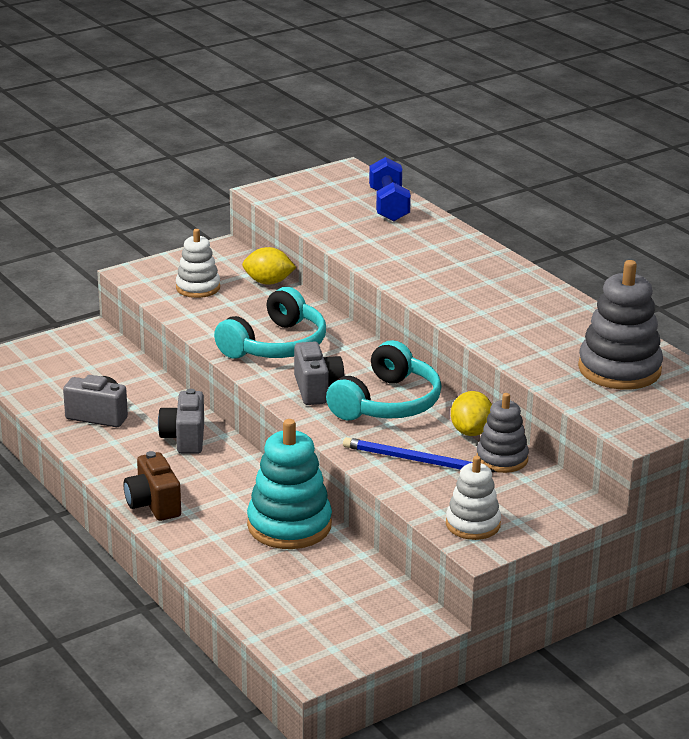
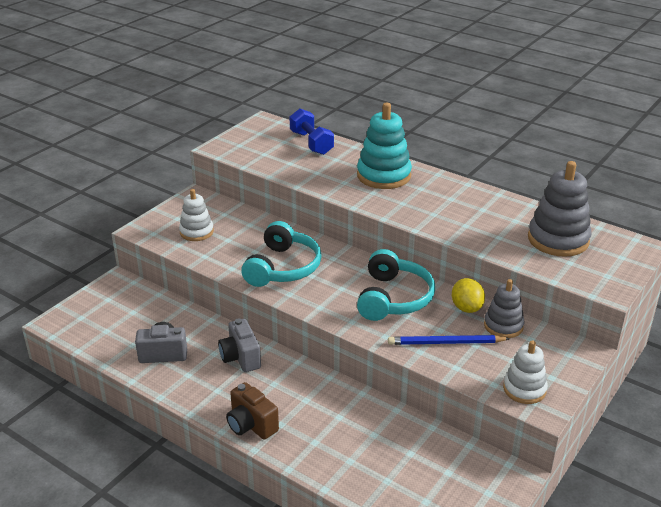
camera: 20 degrees left, 5 degrees up
yellow lemon [242,247,296,285] -> none
turquoise stacking toy [247,419,332,549] -> turquoise stacking toy moved to [357,103,412,189]
grey camera [294,341,344,405] -> none

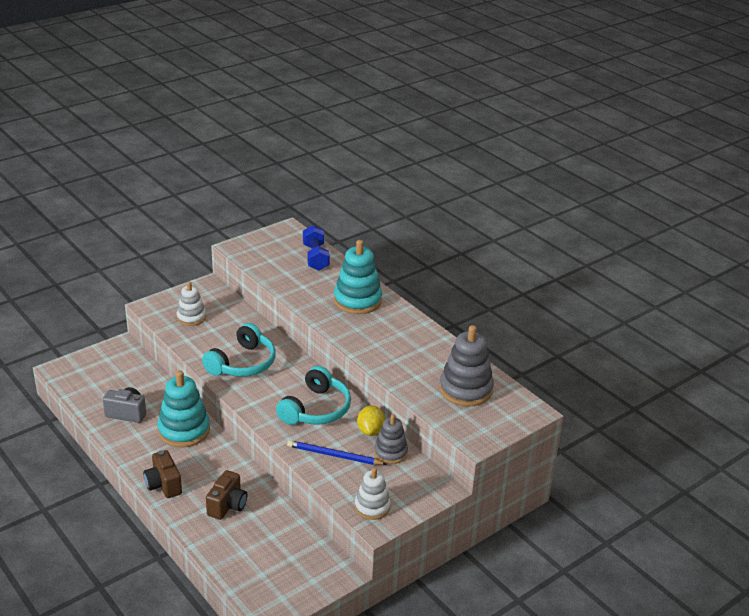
camera: 15 degrees right, 0 degrees up
grey camera [218,318,261,372] -> turquoise stacking toy [157,371,210,448]
none -> brown camera [206,470,247,520]

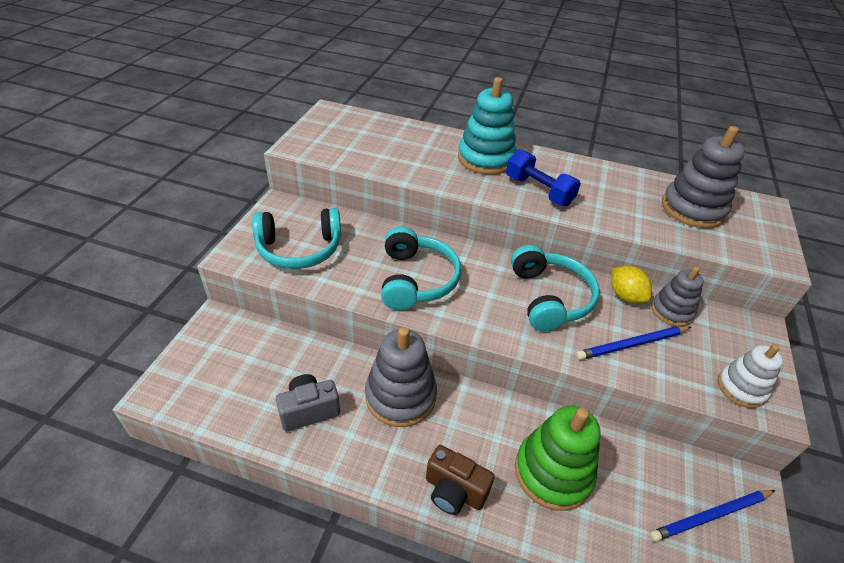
camera: 35 degrees left, 10 degrees up
turquoise stacking toy [157,371,210,448] -> grey stacking toy [365,327,437,427]
white stacking toy [177,282,206,326] -> turquoise headphones [252,208,341,269]
brown camera [206,470,247,520] -> green stacking toy [515,406,601,511]
blue dumbbell [303,225,330,271] -> blue dumbbell moved to [506,149,581,206]
none -> blue pencil [650,490,775,542]

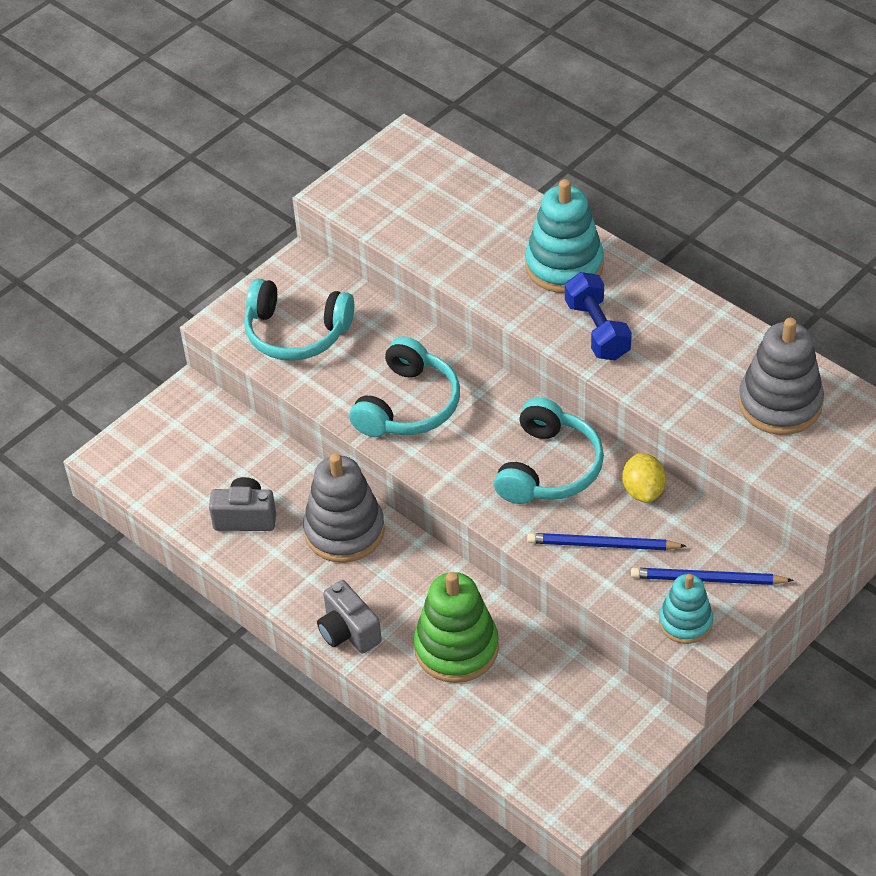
camera: 30 degrees right, 5 degrees up
brown camera [426,445,495,515] -> grey camera [317,580,382,653]
blue pencil [650,490,775,542] -> blue pencil moved to [631,568,794,585]
grey stacking toy [651,267,704,327] -> none
white stacking toy [718,344,783,408] -> turquoise stacking toy [659,574,713,644]

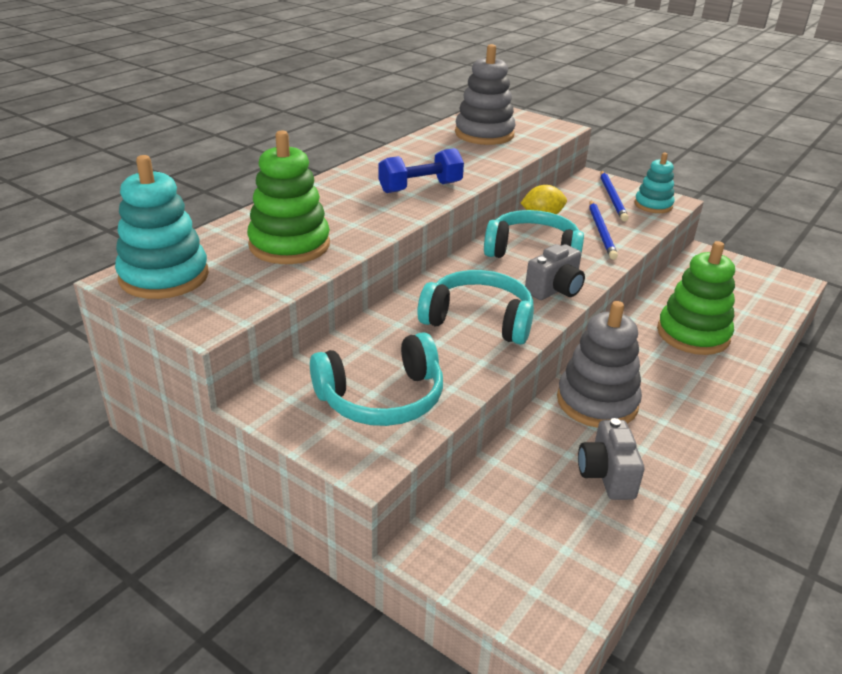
camera: 100 degrees left, 15 degrees down
turquoise headphones [244,278,354,361] -> turquoise headphones turned 60 degrees clockwise [310,332,443,426]
grey camera [317,580,382,653] -> grey camera moved to [525,244,585,300]
turquoise stacking toy [525,179,604,293] -> turquoise stacking toy moved to [115,155,209,299]
none -> green stacking toy [247,130,330,264]

